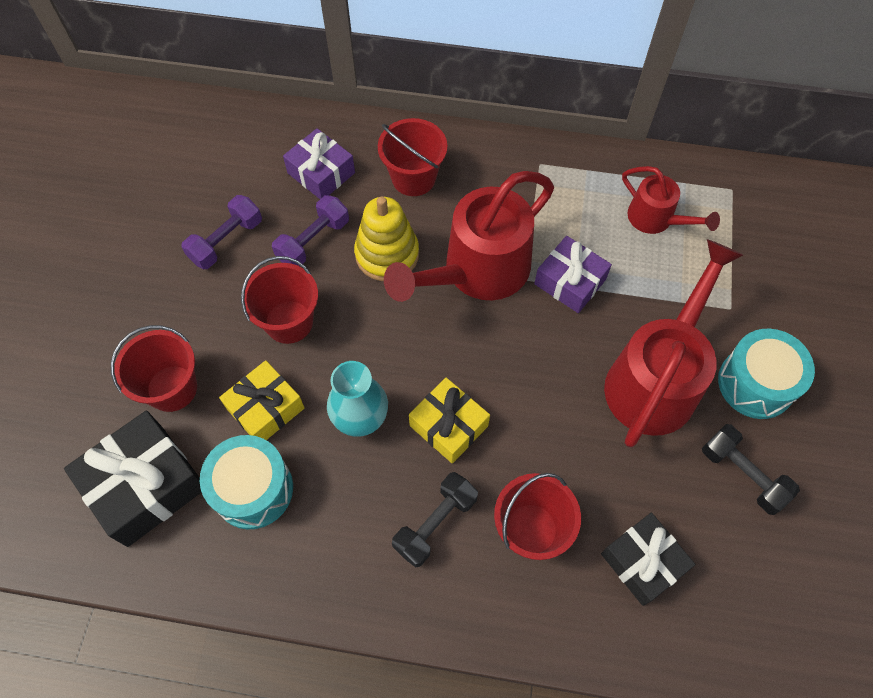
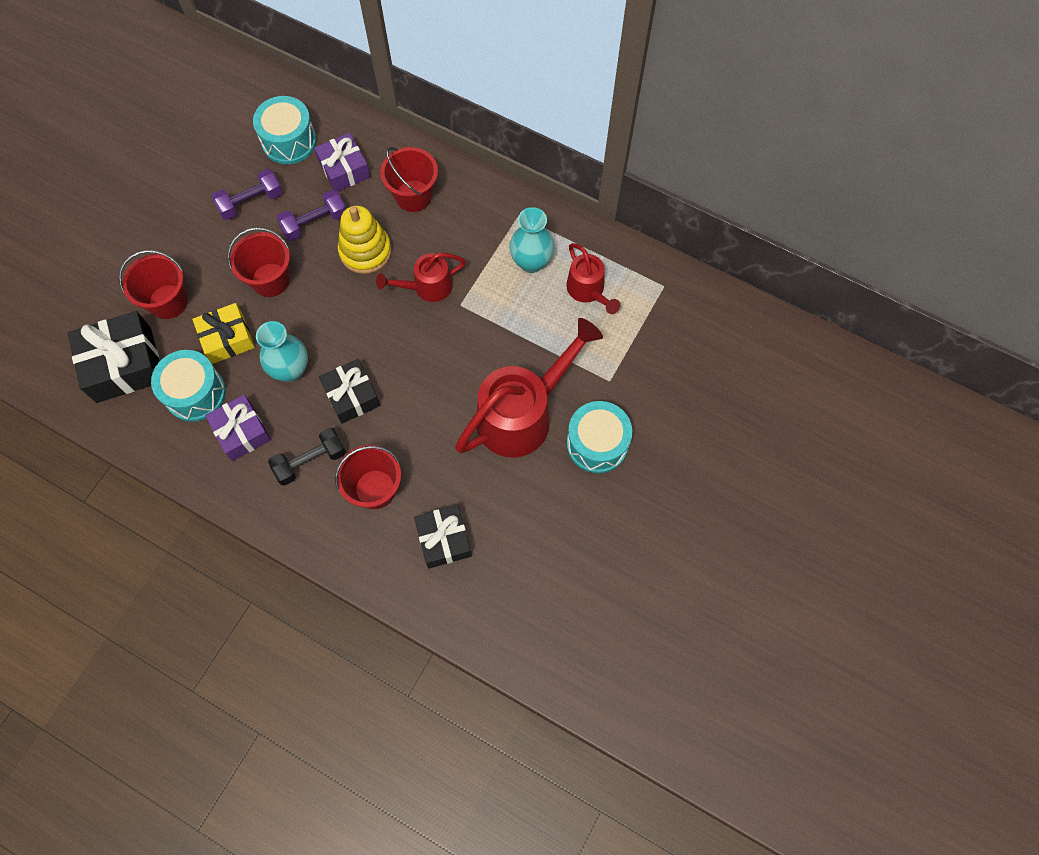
camera: 20 degrees right, 5 degrees up
red watering can [384,171,554,302] -> red watering can [376,253,466,302], size x0.54
yellow gift [409,378,490,464] -> black gift [319,359,380,424]
purple gift [534,236,612,313] -> purple gift moved to [205,395,271,461]
black dumbbell [702,424,800,515] -> none
none -> turquoise drum [253,96,316,164]
none -> turquoise vase [509,207,554,273]

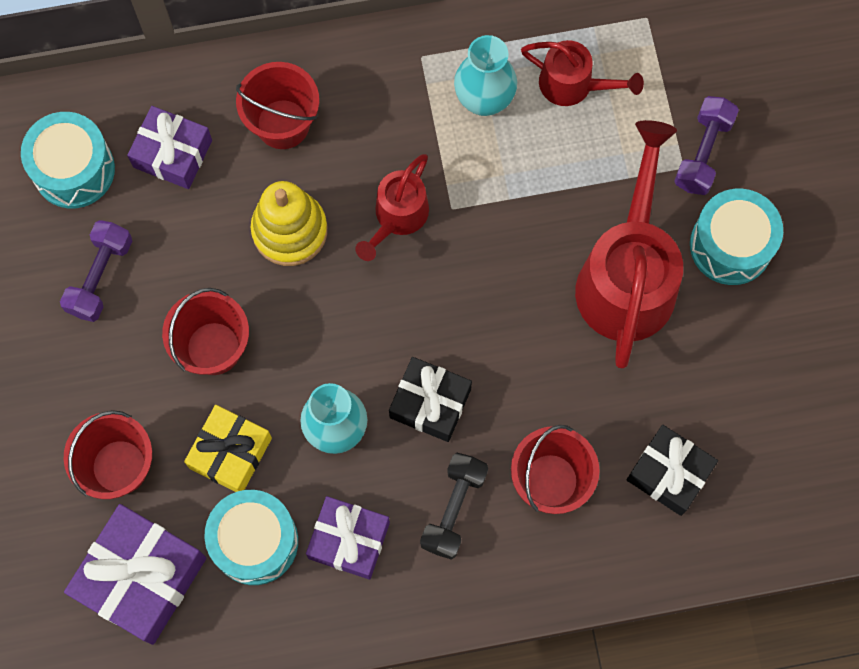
camera: 40 degrees left, 5 degrees up
black gift [68,311,160,403] -> purple gift [64,504,206,645]
purple dumbbell [277,190,346,241] -> purple dumbbell moved to [674,96,739,195]

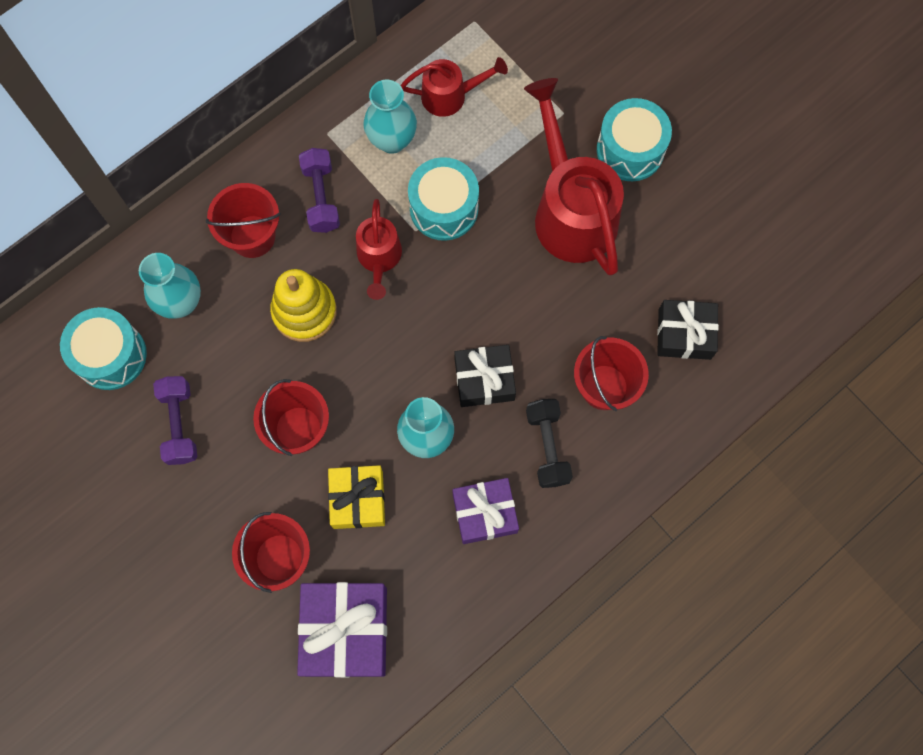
camera: 30 degrees left, 0 degrees up
purple gift [127,106,212,189] -> turquoise vase [139,253,201,319]
turquoise drum [205,490,298,585] -> turquoise drum moved to [408,157,479,241]
purple dumbbell [674,96,739,195] -> purple dumbbell moved to [299,148,340,233]

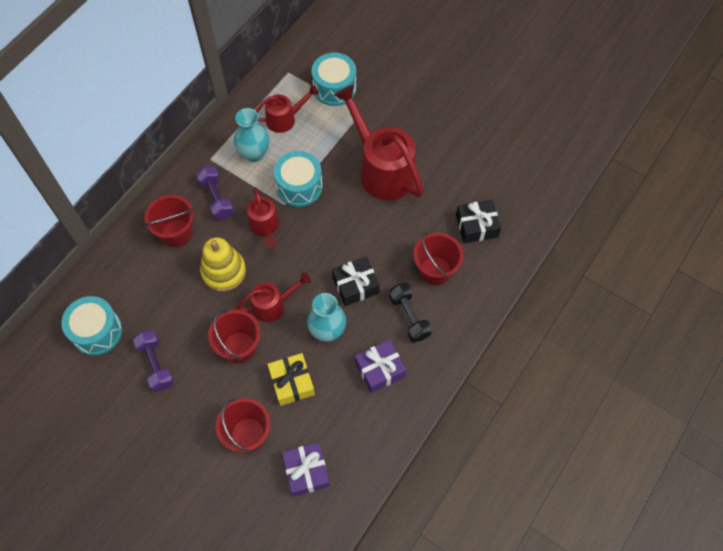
camera: 15 degrees left, 10 degrees down
turquoise vase [139,253,201,319] -> none
purple gift [297,582,387,678] -> purple gift [282,442,330,497], size x0.66
turquoise drum [597,98,672,181] -> turquoise drum moved to [312,53,356,106]
none -> red watering can [236,272,311,322]

